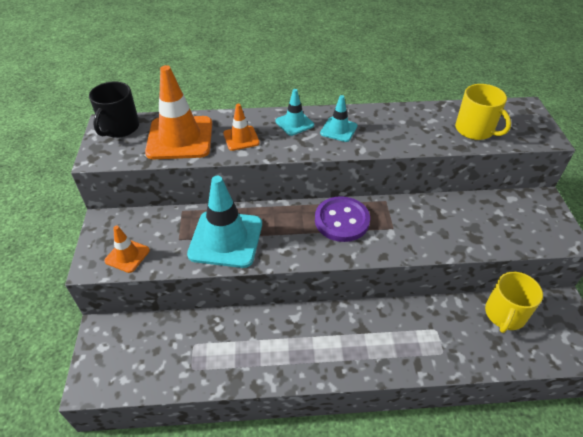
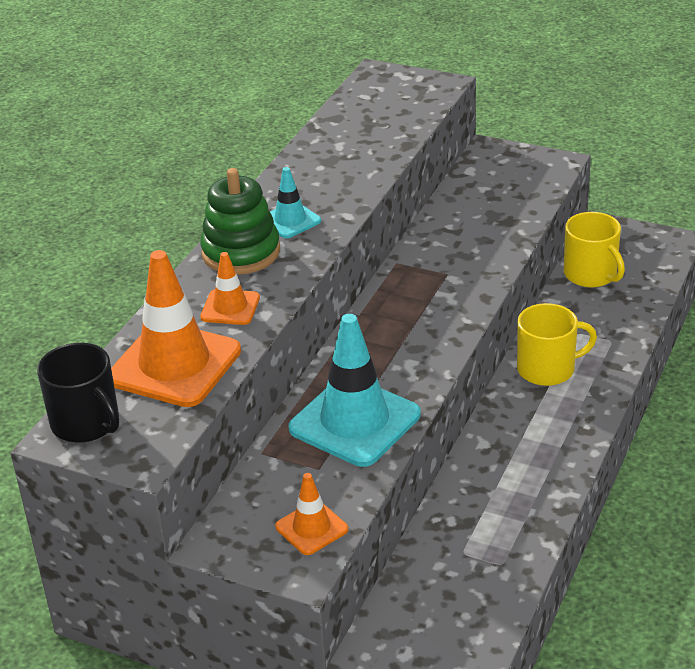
camera: 60 degrees left, 10 degrees down
turquoise traffic cone [276,89,314,136] -> green stacking toy [200,168,280,275]
purple button [315,196,370,242] -> none
yellow mug [455,84,511,140] -> yellow mug moved to [517,303,597,386]

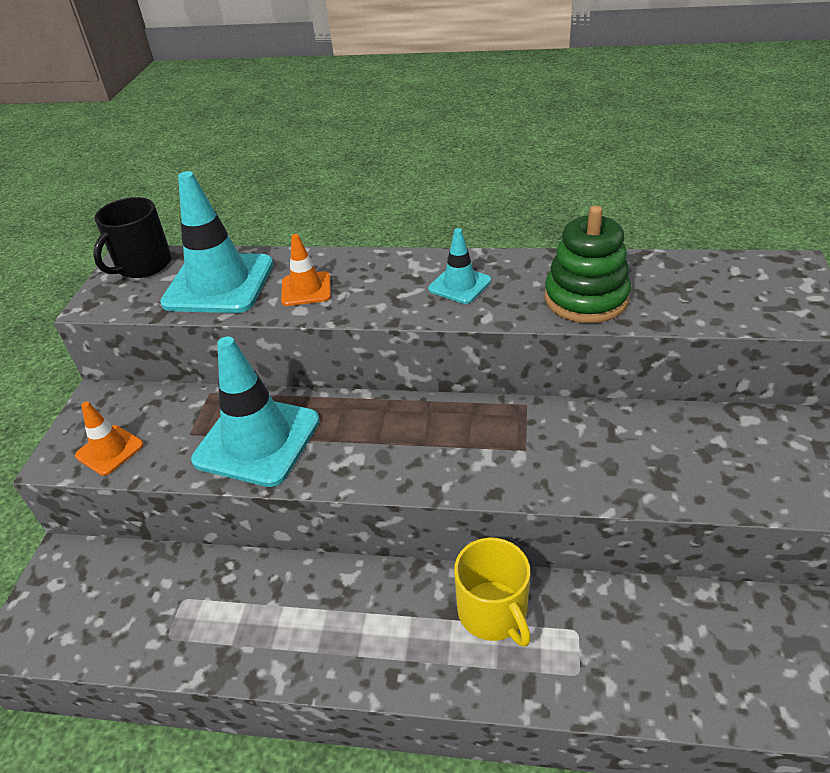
camera: 75 degrees right, 5 degrees up
orange traffic cone [111,250,241,407] -> turquoise traffic cone [160,171,273,313]
green stacking toy [200,168,280,275] -> green stacking toy moved to [545,206,631,323]
yellow mug [564,212,625,288] -> none

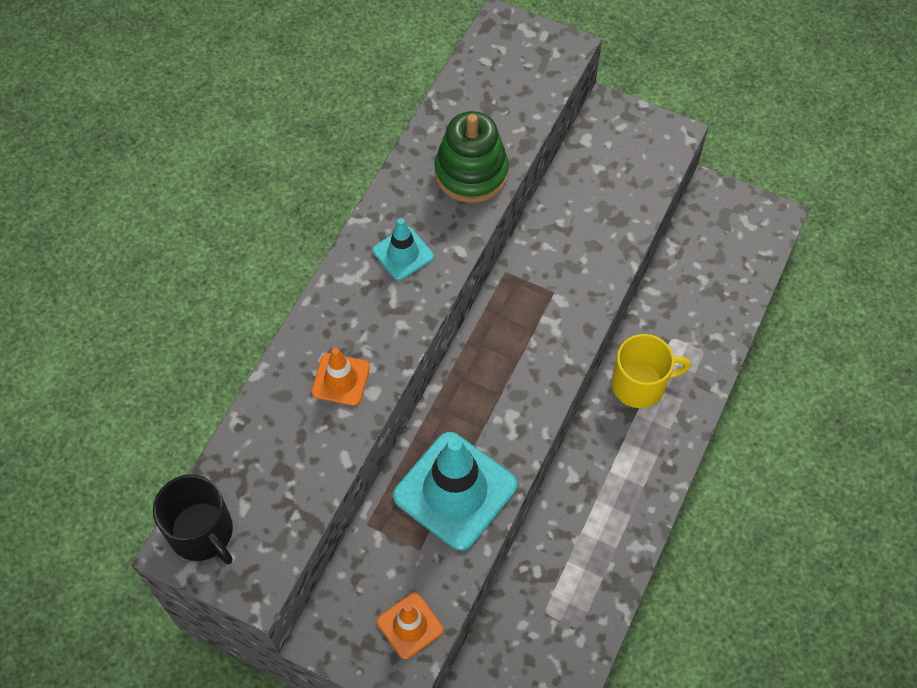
camera: 75 degrees left, 20 degrees up
turquoise traffic cone [160,171,273,313] -> none

